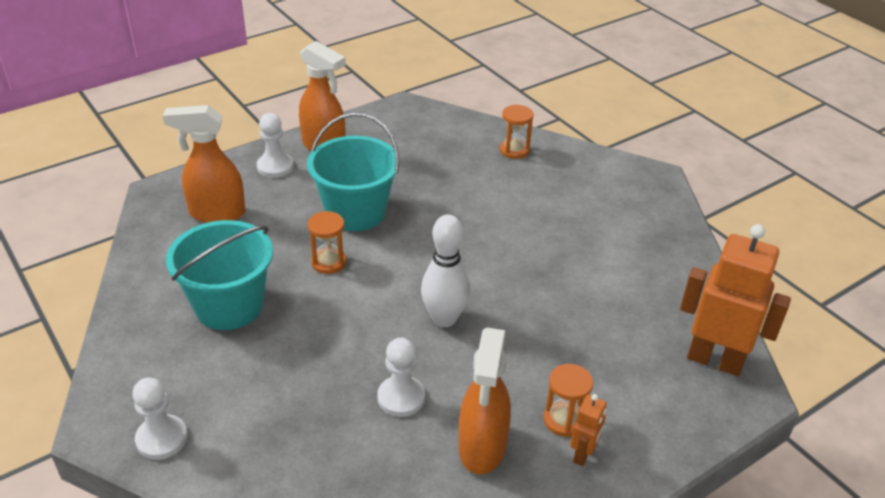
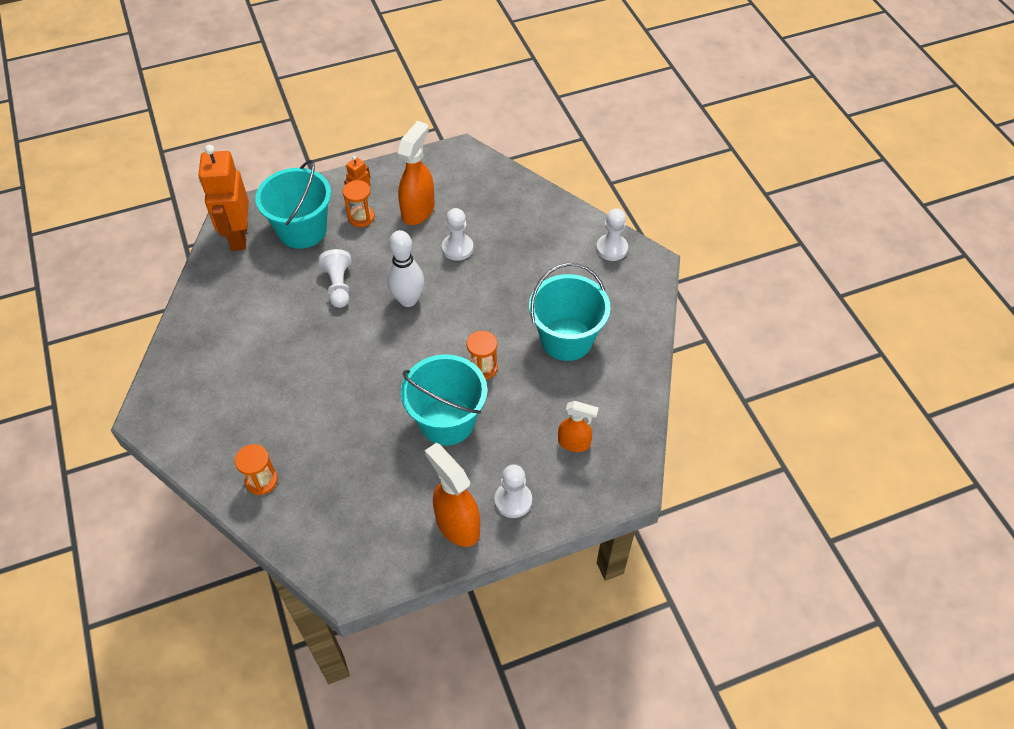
camera: 165 degrees left, 15 degrees up
orange spray bottle [163,105,245,223] -> orange spray bottle [558,401,599,452], size x0.62
orange robot [680,224,791,376] -> orange robot turned 45 degrees clockwise [198,145,249,251]
none -> turquoise bucket [255,160,331,249]
none -> white pawn [318,249,351,308]

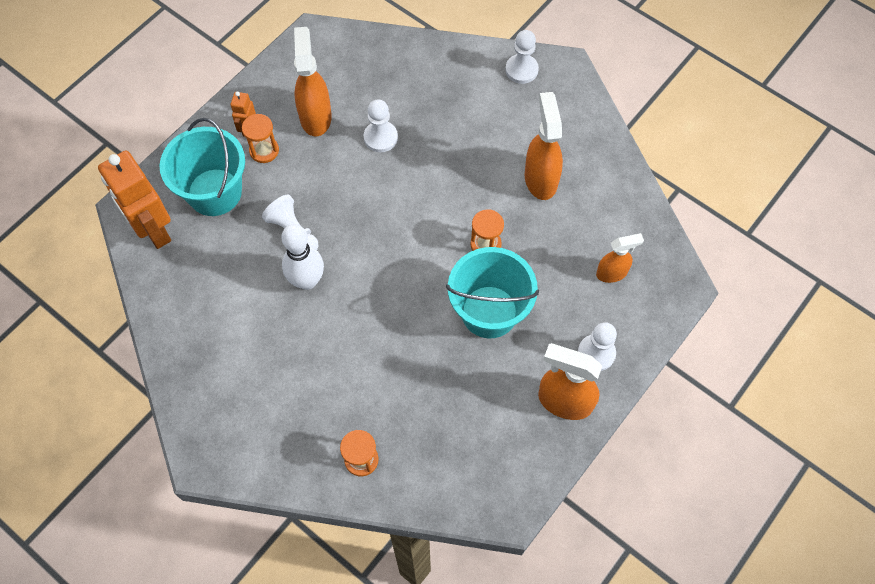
camera: 30 degrees left, 10 degrees up
white bowling pin [387,230,424,307] -> white bowling pin moved to [281,224,324,290]
turquoise bucket [529,263,611,361] -> orange spray bottle [525,92,563,200]

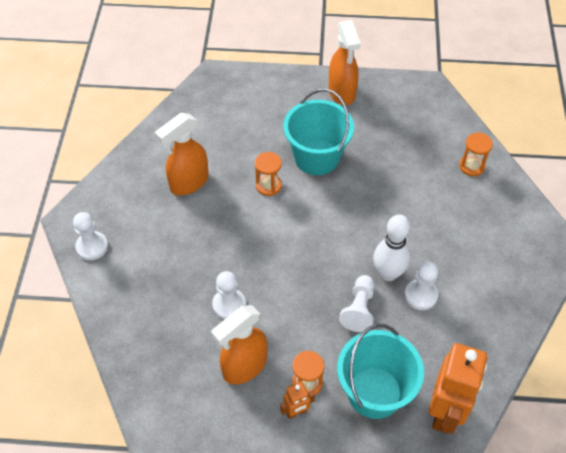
camera: 125 degrees left, 10 degrees down
white pawn [578,322,617,371] -> white pawn moved to [405,262,438,310]
orange spray bottle [596,233,644,283] -> none

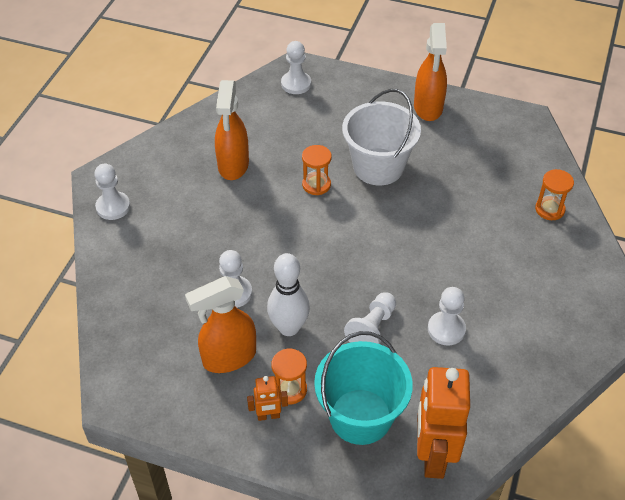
camera: 15 degrees right, 5 degrees down
orange spray bottle [155,112,209,195] -> orange spray bottle turned 60 degrees counterclockwise [215,80,249,180]
turquoise bucket [283,89,354,175] -> white bucket [342,89,421,185]
white bowling pin [373,214,410,281] -> white bowling pin moved to [267,253,310,336]
orange robot [429,343,487,434] -> orange robot turned 150 degrees clockwise [417,367,470,479]
none -> white pawn [281,41,311,94]

